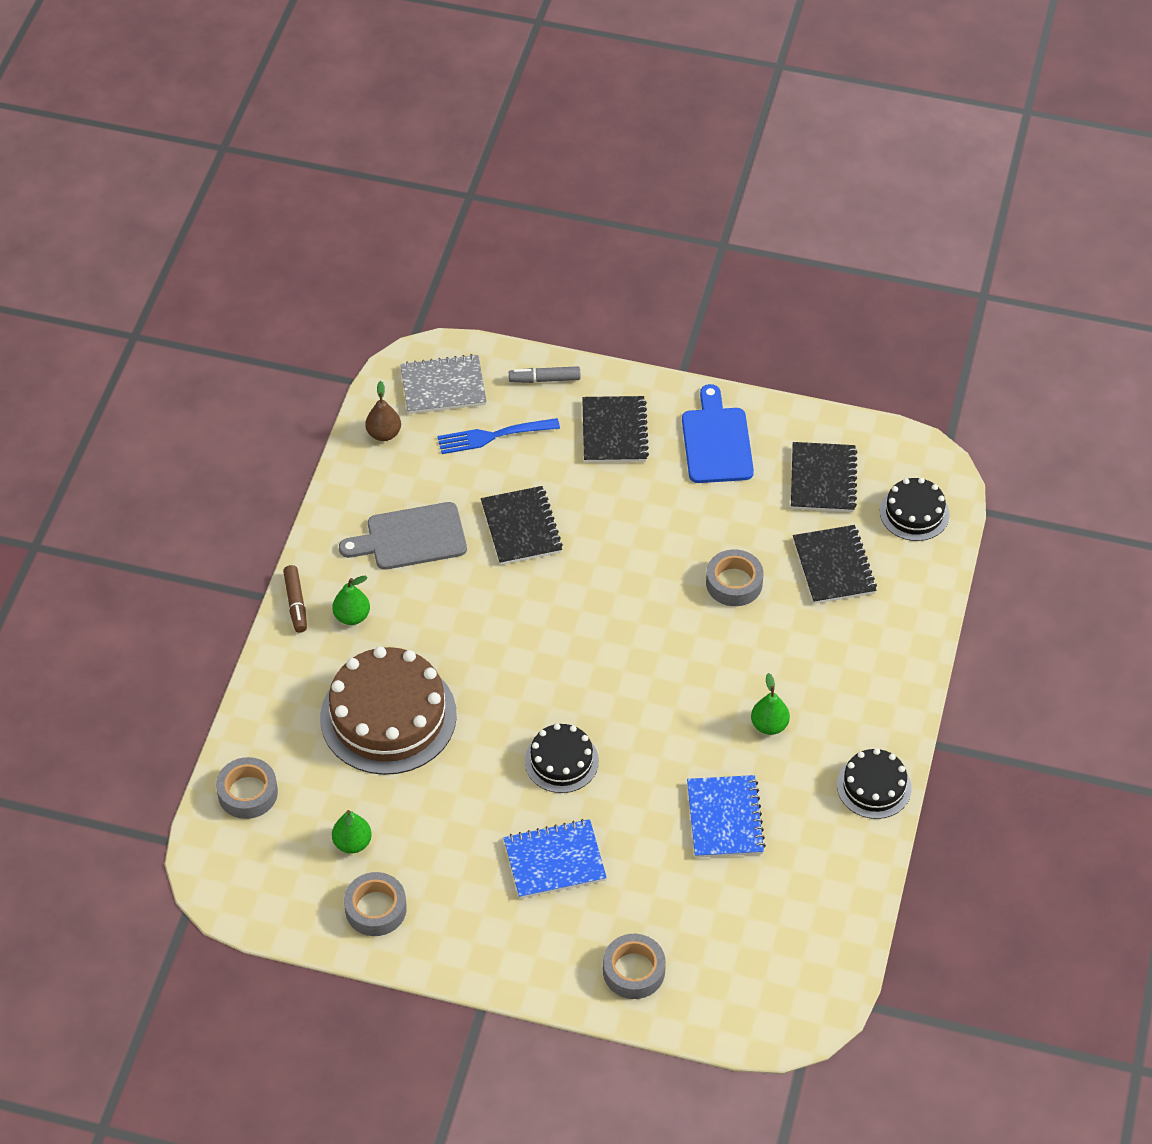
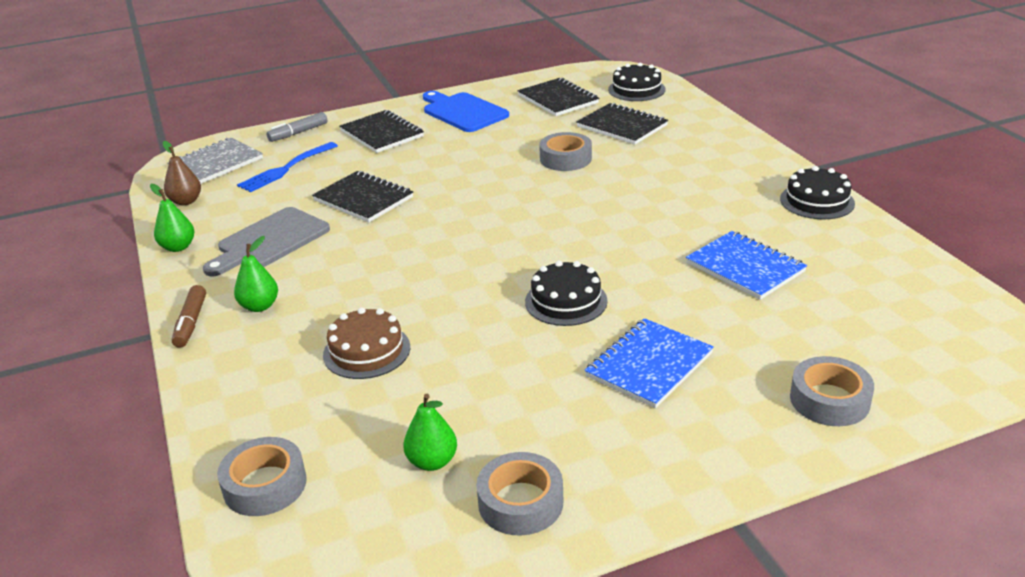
camera: 35 degrees left, 20 degrees down
brown marker [283,565,307,633] -> brown marker turned 45 degrees clockwise [172,285,206,348]
brown cake [320,646,457,775] -> brown cake [323,307,410,379], size x0.54
green pear [751,673,790,735] -> green pear moved to [150,184,194,252]

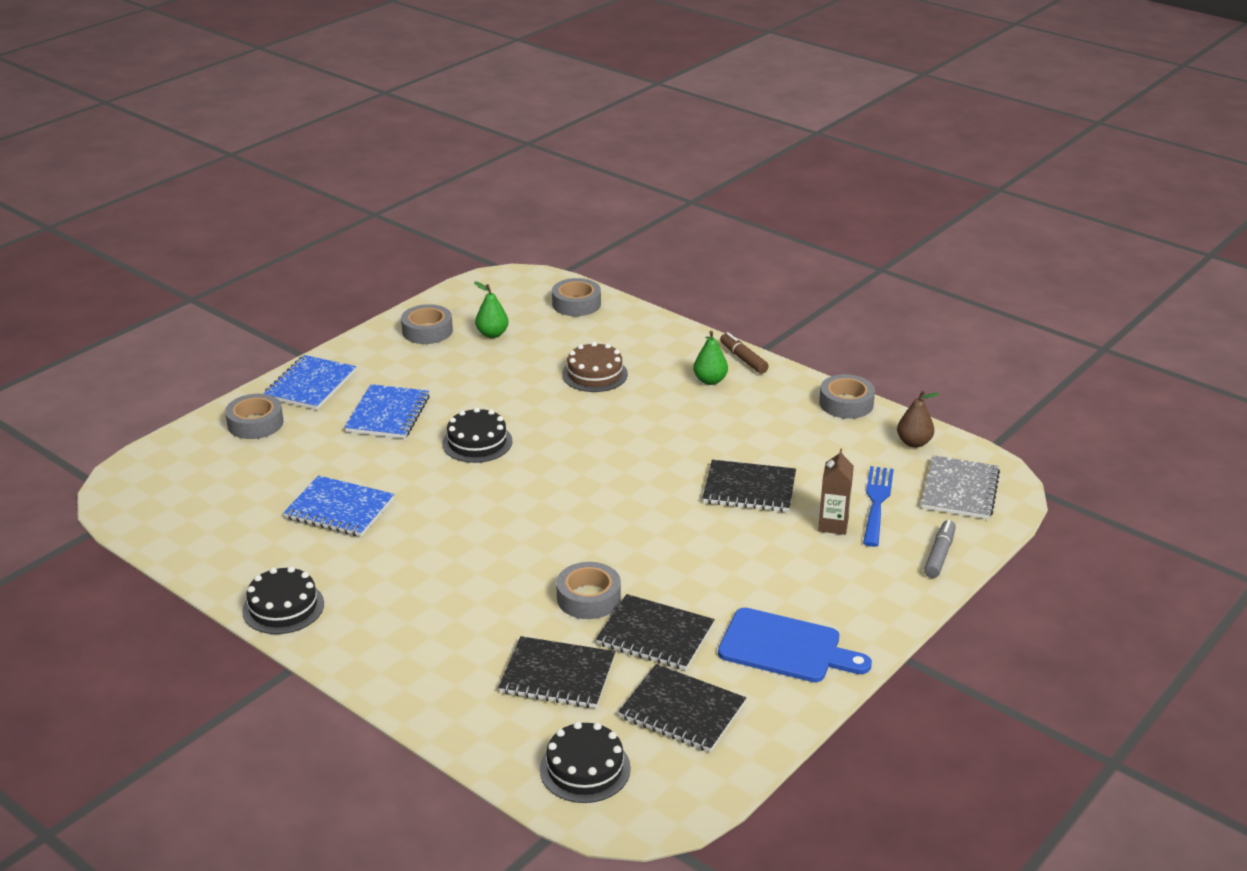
camera: 150 degrees right, 0 degrees up
green pear [150,184,194,252] -> grey tape [819,374,875,419]
grey cutting board [203,207,330,276] -> none
black notebook [340,110,424,153] -> black notebook moved to [596,594,715,670]
none -> blue notebook [263,355,356,410]
none -> brown carton [818,449,854,535]

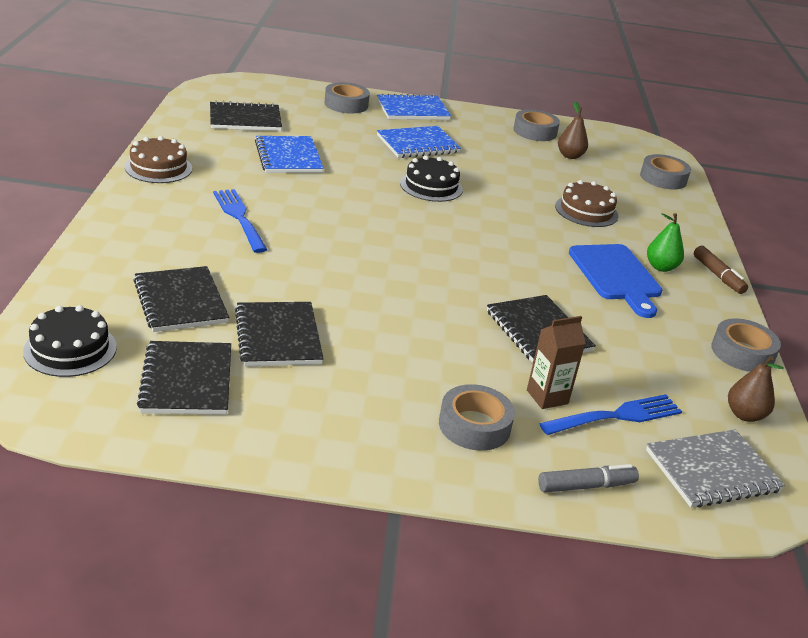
camera: 50 degrees right, 0 degrees up
black cake [242,566,324,634] -> brown cake [125,136,192,183]
green pear [474,281,509,338] -> brown pear [558,102,588,159]
grey tape [556,562,621,619] -> grey tape moved to [439,384,515,451]
blue cutting board [718,608,872,682] -> blue cutting board moved to [569,244,662,318]
brown marker [720,332,769,374] -> brown marker turned 135 degrees clockwise [694,246,748,294]
none -> black notebook [210,100,282,131]
none -> blue fork [213,189,268,253]

